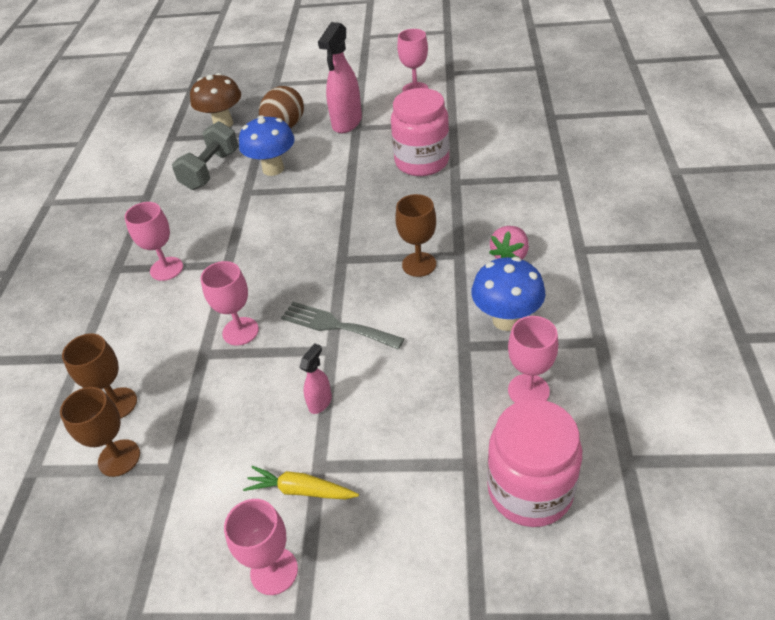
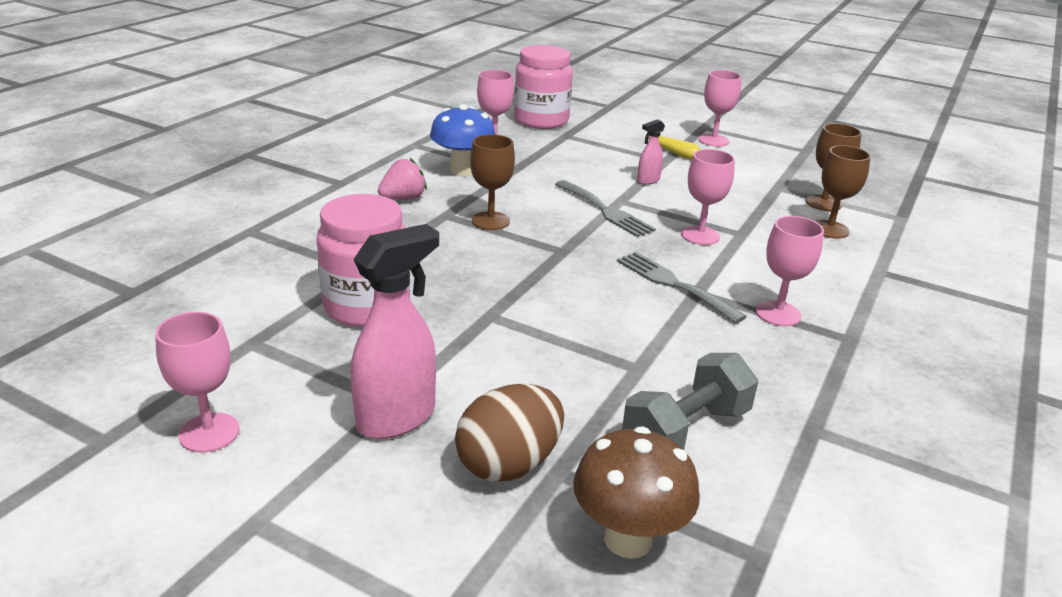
camera: 160 degrees left, 15 degrees down
blue mushroom [239,115,295,176] -> none
none -> grey fork [617,252,747,323]

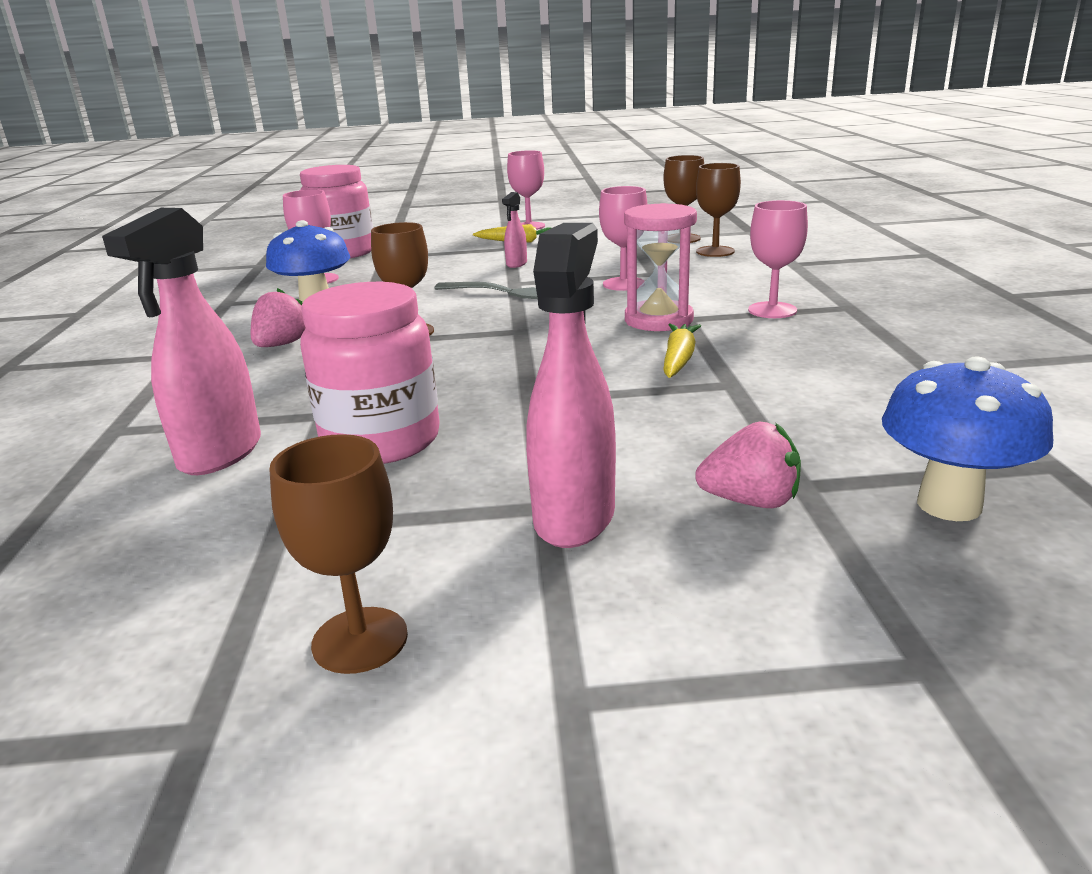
camera: 30 degrees left, 5 degrees down
pink goblet [155,312,240,453] -> brown goblet [269,434,408,674]
brown egg [455,383,564,482] -> pink strawberry [695,422,801,508]
brown mushroom [573,426,700,559] -> blue mushroom [882,356,1053,521]
grey fork [617,252,747,323] -> pink hourglass [624,203,697,331]
grey dumbbell [622,353,758,450] -> none
none -> pink spray bottle [102,208,261,475]
none -> yellow carrot [663,323,701,378]

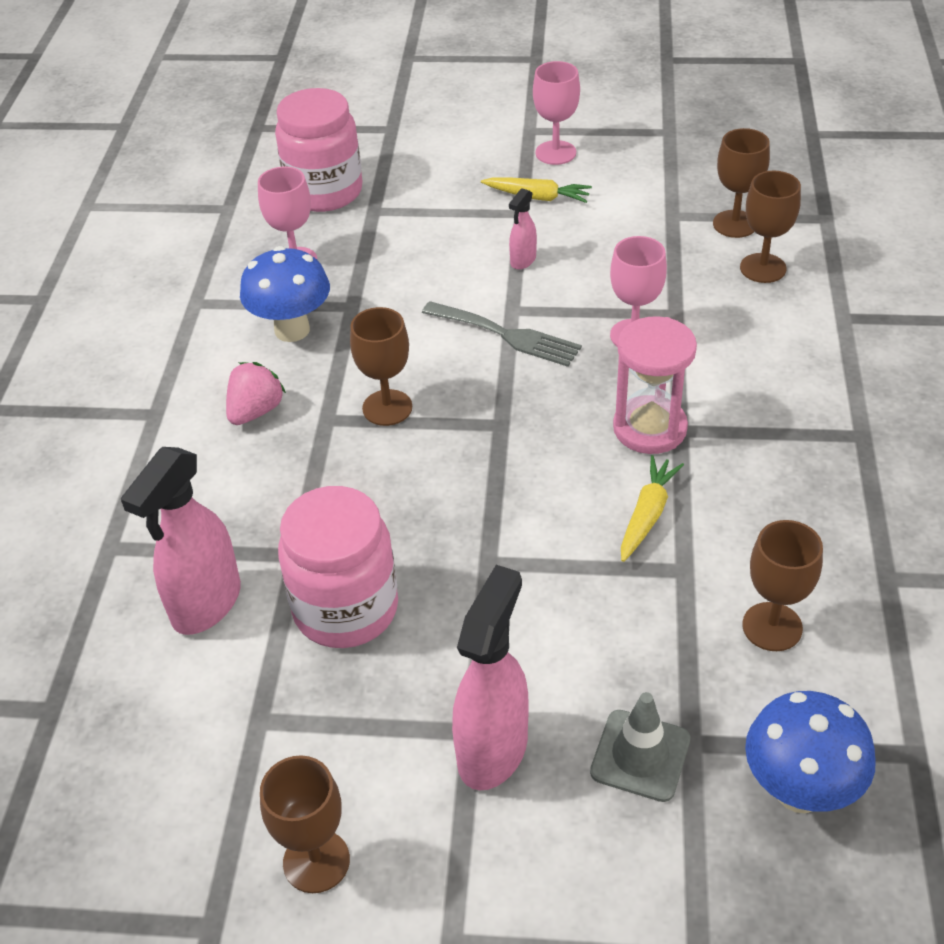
camera: 10 degrees right, 20 degrees up
pink strawberry [695,422,801,508] -> grey traffic cone [590,692,690,802]
pink goblet [748,200,808,318] -> none
none -> brown goblet [742,520,823,651]

